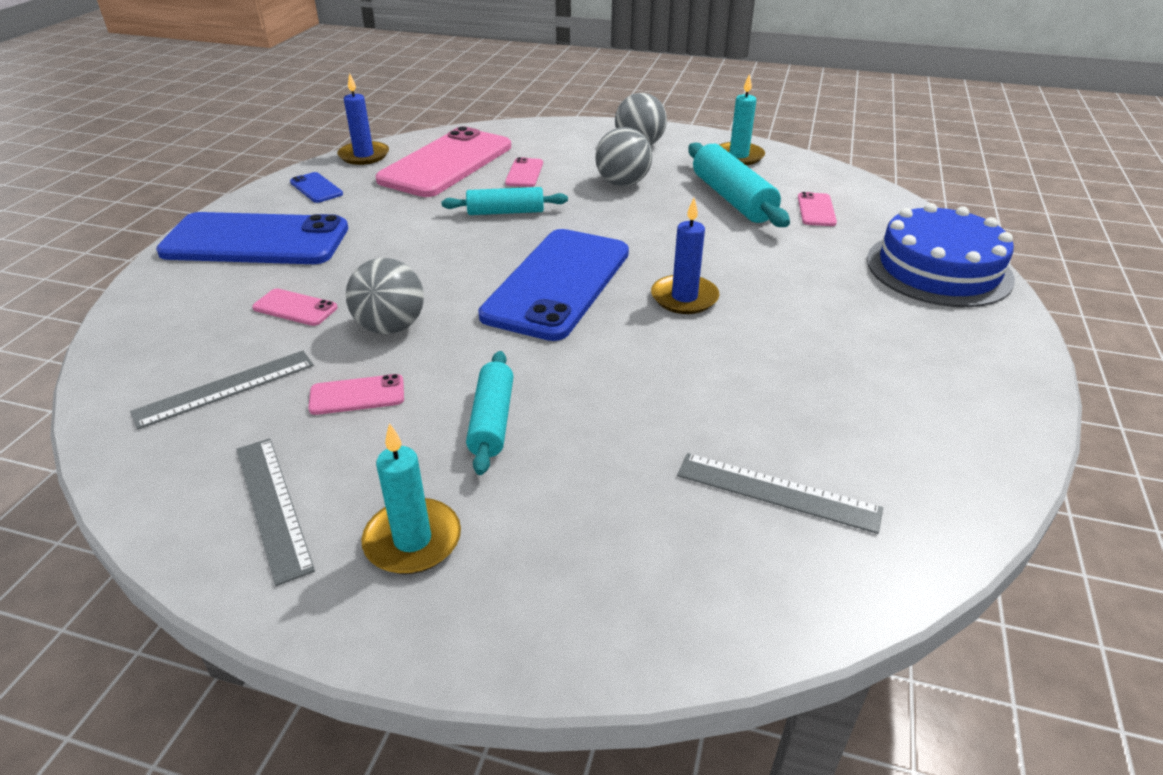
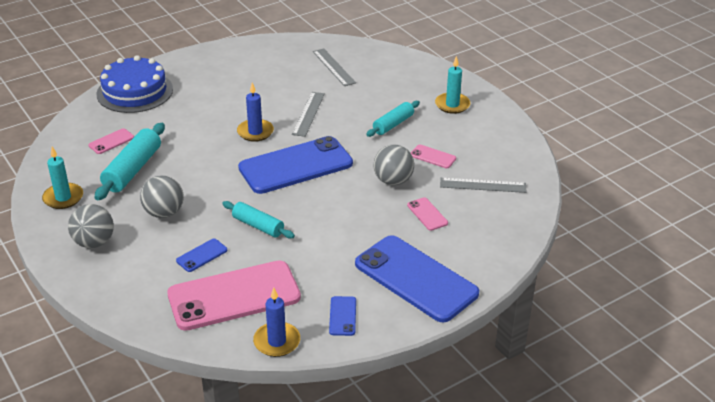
camera: 140 degrees left, 0 degrees up
grey ruler [236,438,315,586] -> grey ruler moved to [292,92,325,137]
pink phone [505,157,543,187] -> blue phone [176,239,227,272]

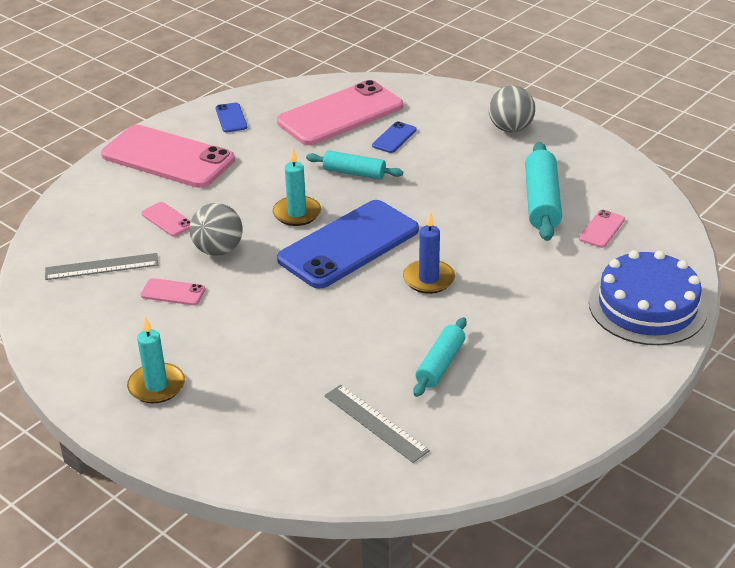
camera: 165 degrees right, 0 degrees up
turquoise candle [42,147,83,209] -> turquoise candle moved to [273,149,321,226]
grey ball [140,175,184,218] -> none
blue candle [253,288,300,357] -> none
grey ruler [292,92,325,137] -> none
blue phone [355,235,479,323] -> pink phone [101,125,235,188]
turquoise rolling pin [366,101,420,137] -> turquoise rolling pin moved to [413,317,467,397]

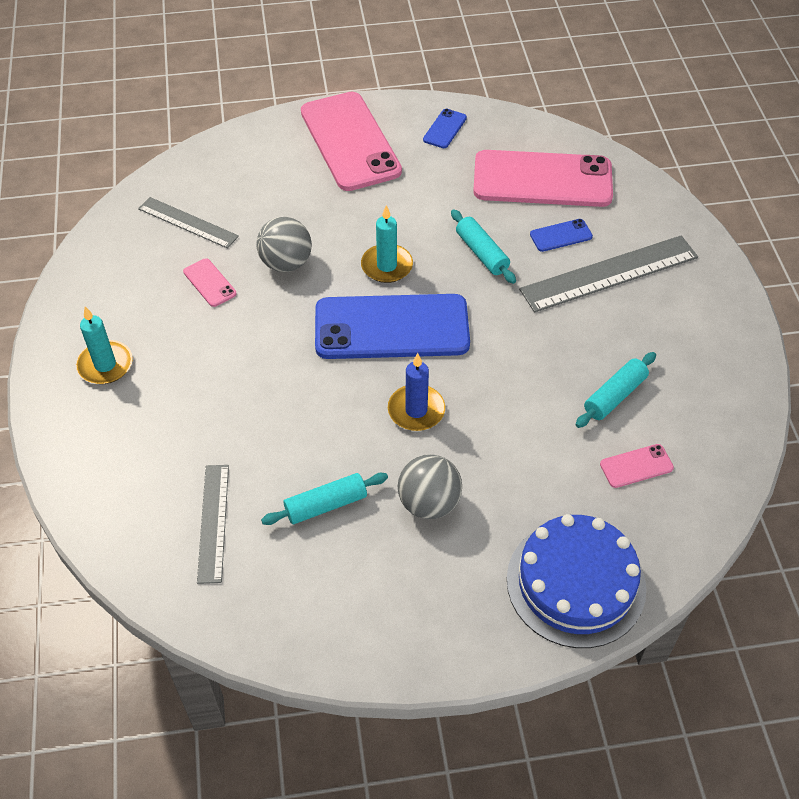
camera: 40 degrees right, 15 degrees up
pink phone [141,202,191,237] -> none
grey ball [489,86,535,132] -> grey ball moved to [398,454,462,519]
turquoise rolling pin [525,142,562,241] -> turquoise rolling pin [576,352,656,428], size x0.64
none -> grey ruler [519,236,698,312]

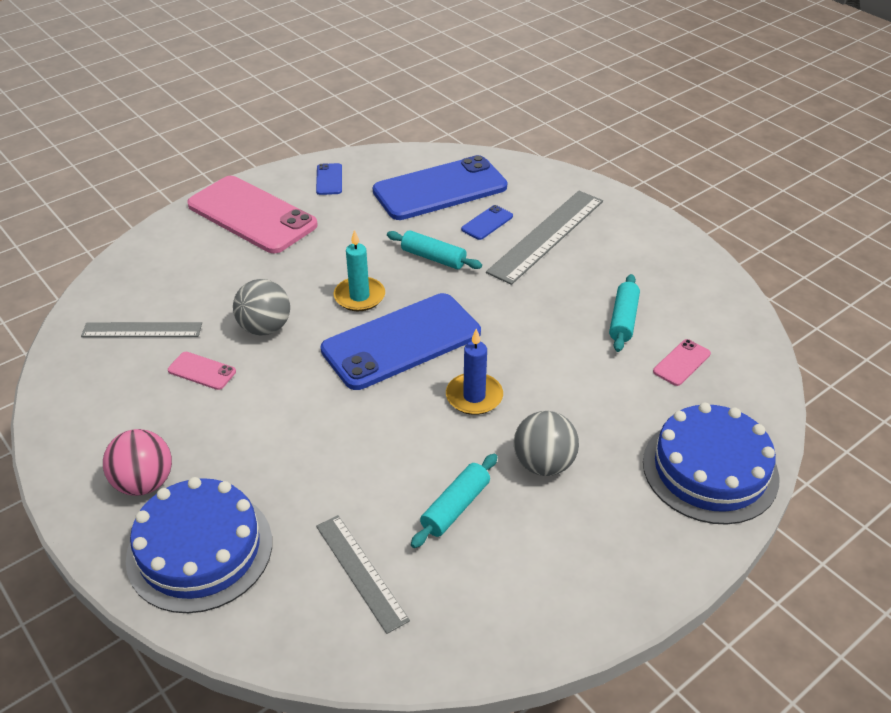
camera: 30 degrees left, 10 degrees down
turquoise candle [76,307,133,384] -> pink ball [103,429,172,496]
pink phone [473,150,613,207] -> blue phone [373,155,507,220]
none -> blue cake [126,477,272,613]

